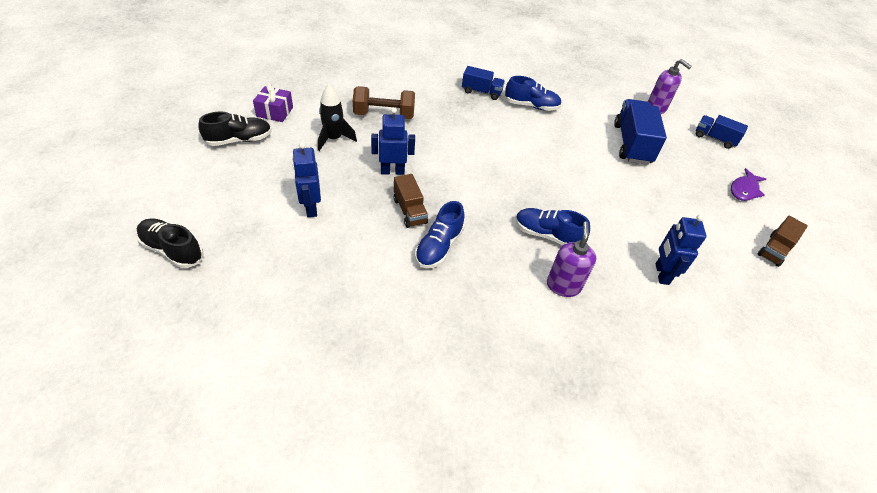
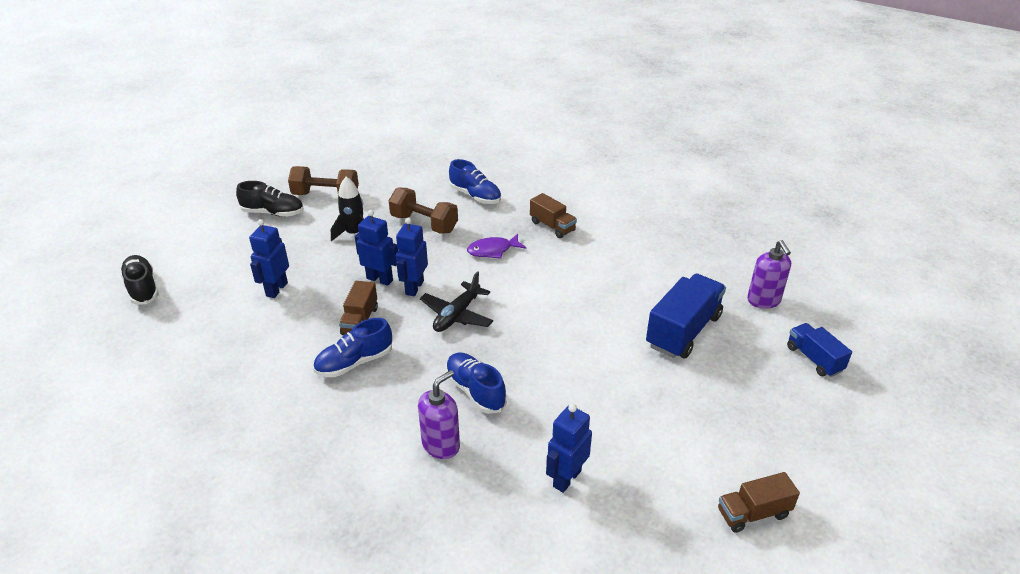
camera: 35 degrees right, 10 degrees down
purple gift [253,83,293,122] -> brown dumbbell [288,166,359,195]
blue truck [462,66,505,100] -> brown truck [530,193,577,238]
blue shoe [504,76,562,111] -> blue shoe moved to [449,159,501,204]
purple fish [731,168,766,201] -> purple fish moved to [467,234,526,259]
none -> blue robot [396,218,428,296]
none -> black plane [420,271,493,332]

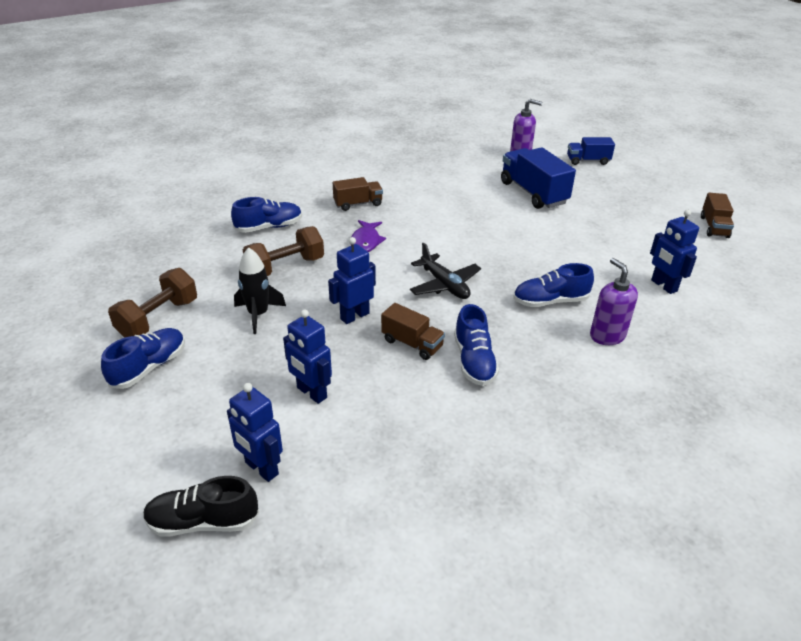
camera: 65 degrees left, 0 degrees up
black shoe [236,181,303,217] -> blue shoe [101,328,185,389]
blue robot [396,218,428,296] -> blue robot moved to [227,383,283,482]

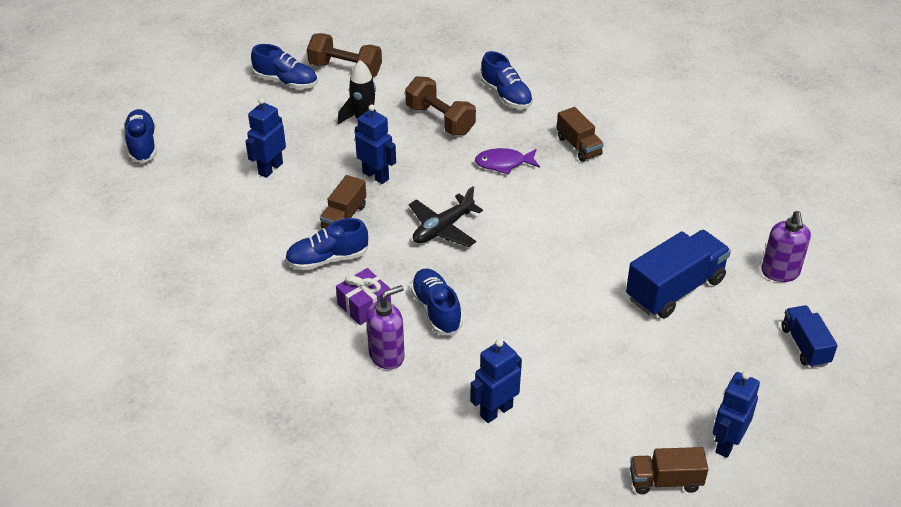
camera: 80 degrees right, 5 degrees up
black shoe [143,476,259,536] -> blue shoe [124,109,156,163]
blue robot [227,383,283,482] -> blue robot moved to [713,371,760,458]
none -> purple gift [336,268,391,325]

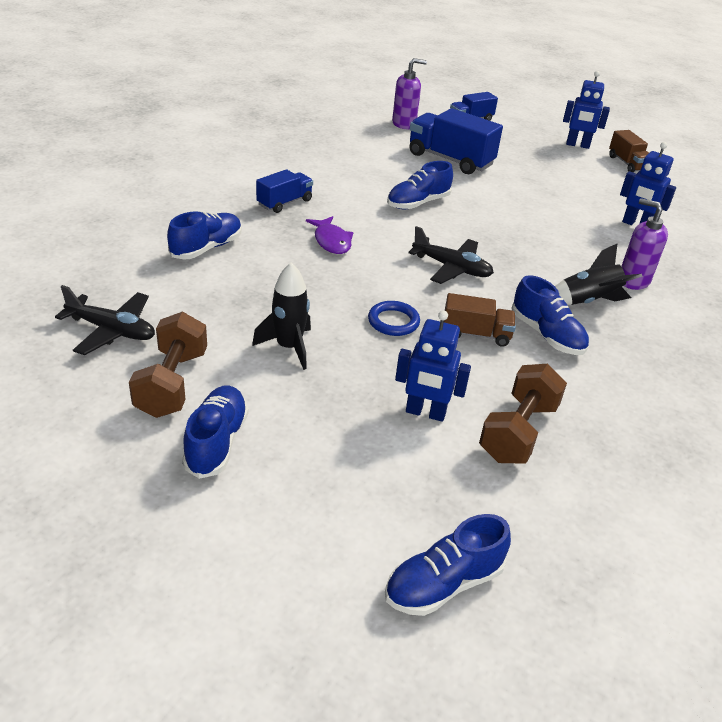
camera: 110 degrees left, 5 degrees down
purple gift [336,268,391,325] -> black rocket [555,243,643,305]
blue robot [355,105,396,184] -> blue ring [368,301,420,336]
brown dumbbell [405,76,476,135] -> brown dumbbell moved to [479,364,567,464]
blue shoe [410,269,463,335] -> blue shoe moved to [387,161,453,209]
brown truck [557,107,604,162] -> blue truck [256,169,313,213]
none -> black plane [55,285,155,355]

